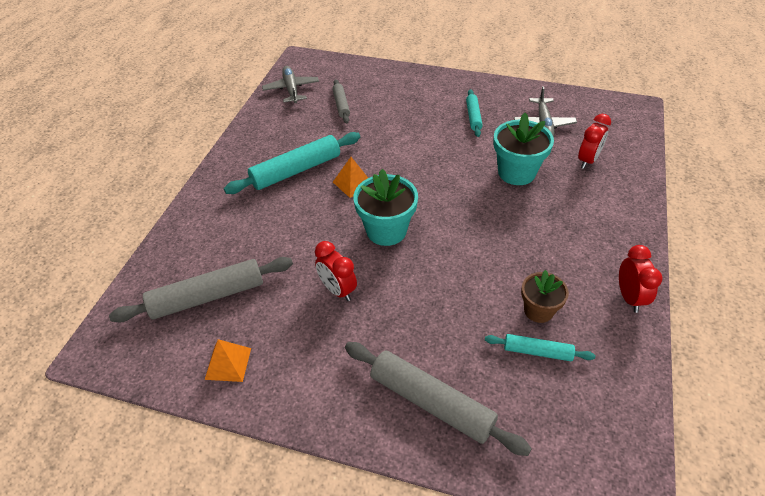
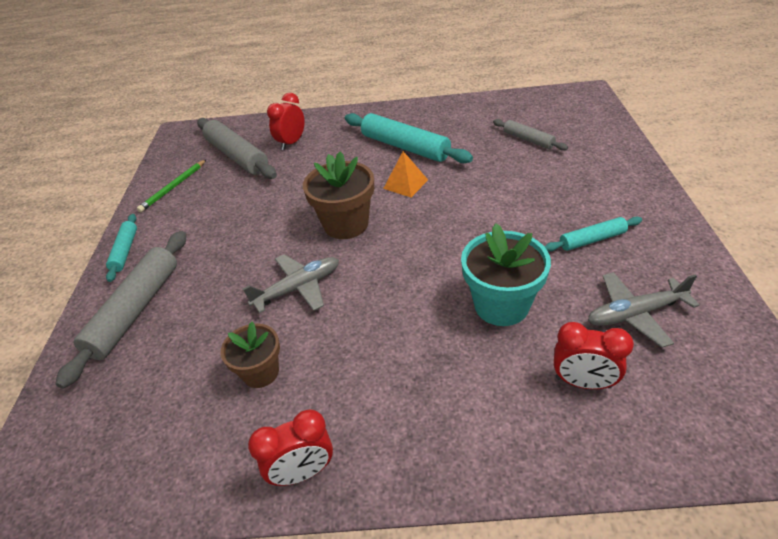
camera: 75 degrees right, 5 degrees down
orange pyramid [205,339,251,382] -> green pencil [137,159,207,212]
grey plane [262,66,319,103] -> grey plane moved to [243,254,339,313]
red clock [315,241,357,301] -> red clock moved to [267,93,305,150]
grey rolling pin [332,79,350,123] -> grey rolling pin turned 75 degrees clockwise [493,119,568,151]
turquoise flower pot [353,169,418,246] -> brown flower pot [303,151,374,239]
turquoise rolling pin [485,334,595,361] -> turquoise rolling pin moved to [106,214,137,282]

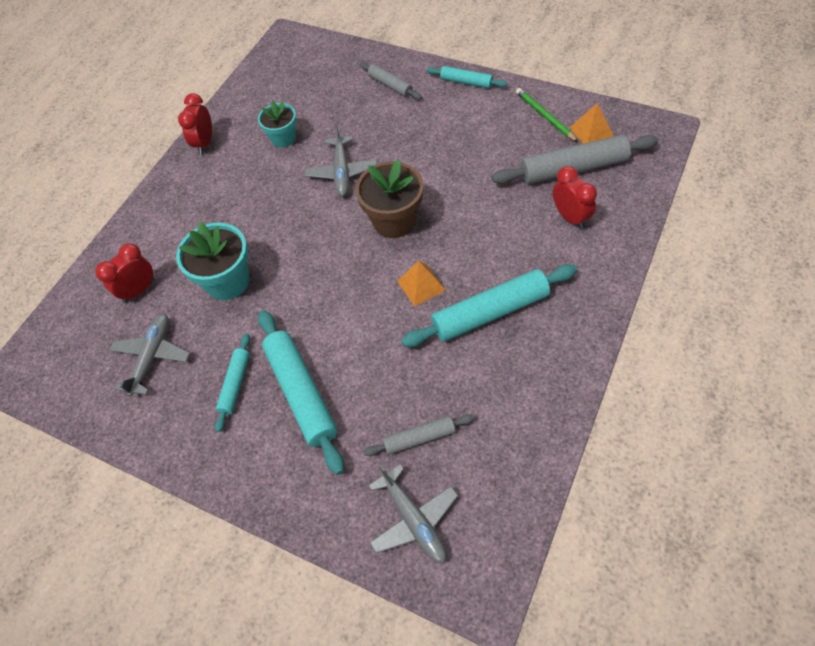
camera: 120 degrees right, 15 degrees up
grey rolling pin [55,231,187,389] -> grey rolling pin [360,62,422,100], size x0.55
brown flower pot [221,322,280,388] -> turquoise flower pot [258,100,297,148]
none -> turquoise rolling pin [258,310,344,475]
none -> grey plane [369,464,458,563]
none -> orange pyramid [570,103,614,144]

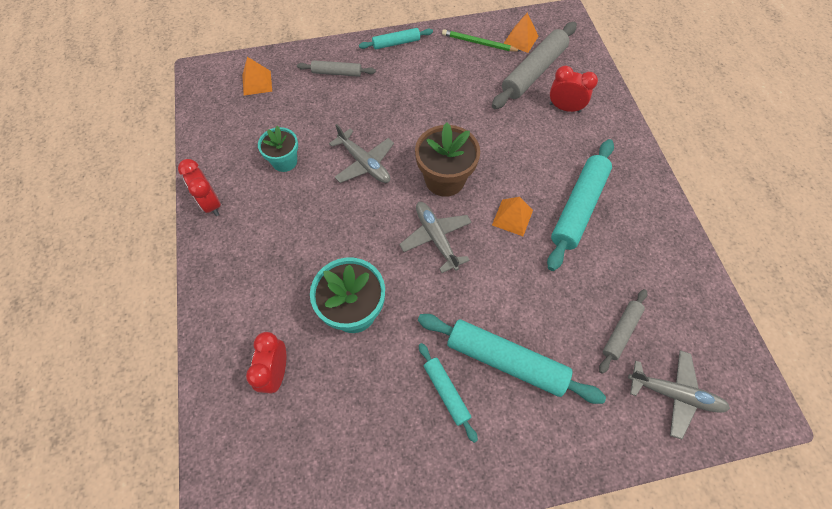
camera: 45 degrees left, 5 degrees up
grey plane [109,314,190,397] -> grey plane moved to [399,202,472,273]
none -> orange pyramid [242,57,272,95]

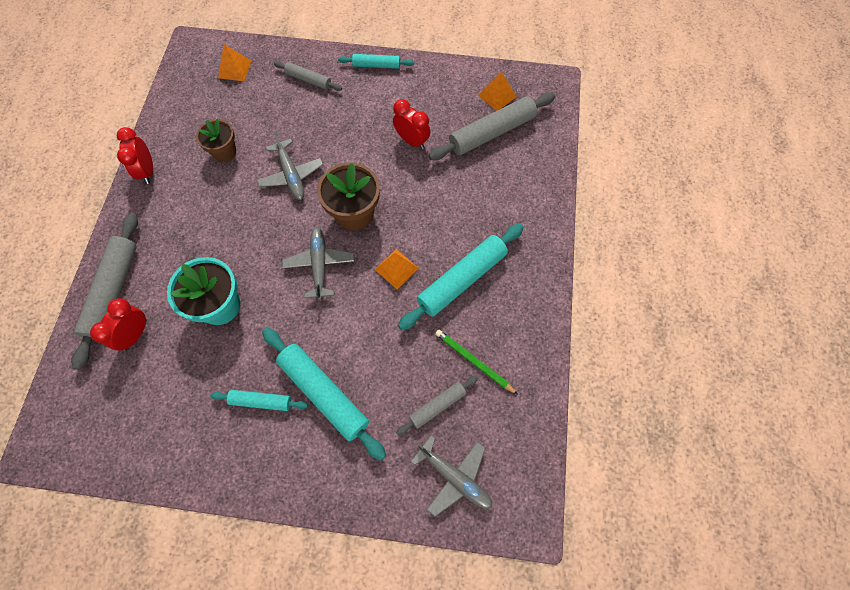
camera: 20 degrees right, 5 degrees up
turquoise flower pot [258,125,298,172] -> brown flower pot [196,119,236,162]
turquoise rolling pin [419,343,478,443] -> turquoise rolling pin turned 75 degrees counterclockwise [210,390,308,411]
green pencil [442,29,520,52] -> green pencil moved to [435,329,518,395]
red clock [550,66,598,113] -> red clock moved to [393,99,430,149]
none -> grey rolling pin [71,213,138,370]

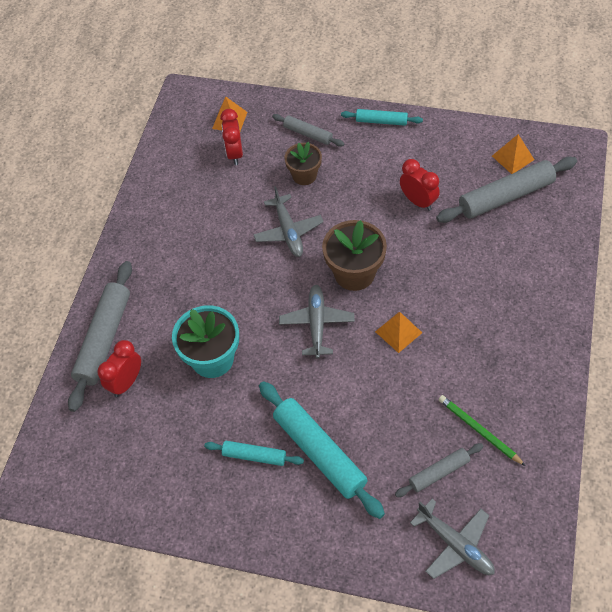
camera: 10 degrees right, 10 degrees down
red clock [117,127,153,184] -> red clock moved to [220,109,243,165]
brown flower pot [196,119,236,162] -> brown flower pot moved to [284,142,322,185]
turquoise rolling pin [398,224,524,330] -> none

